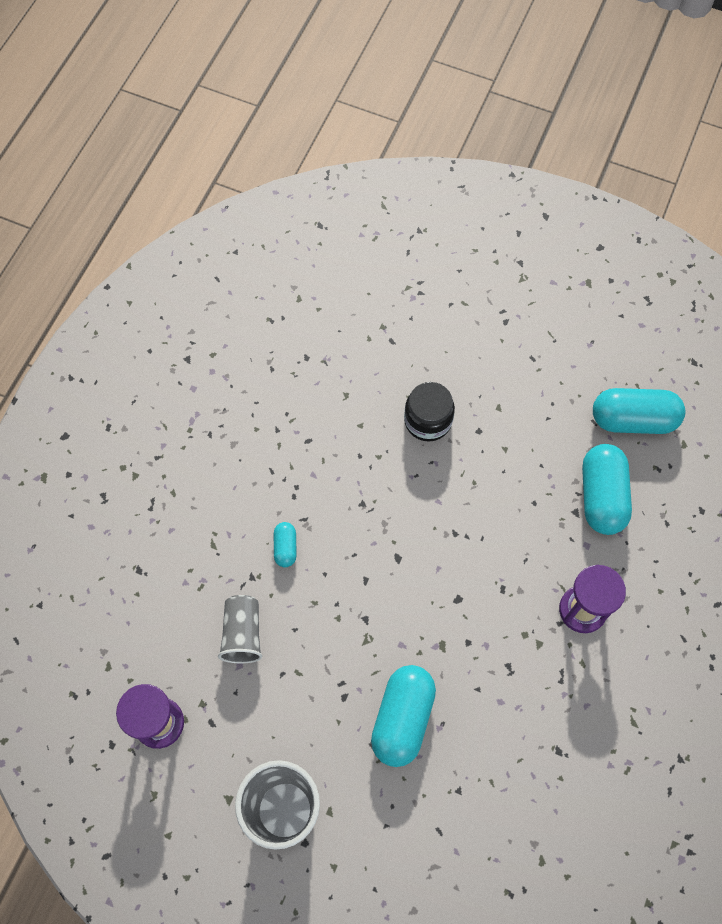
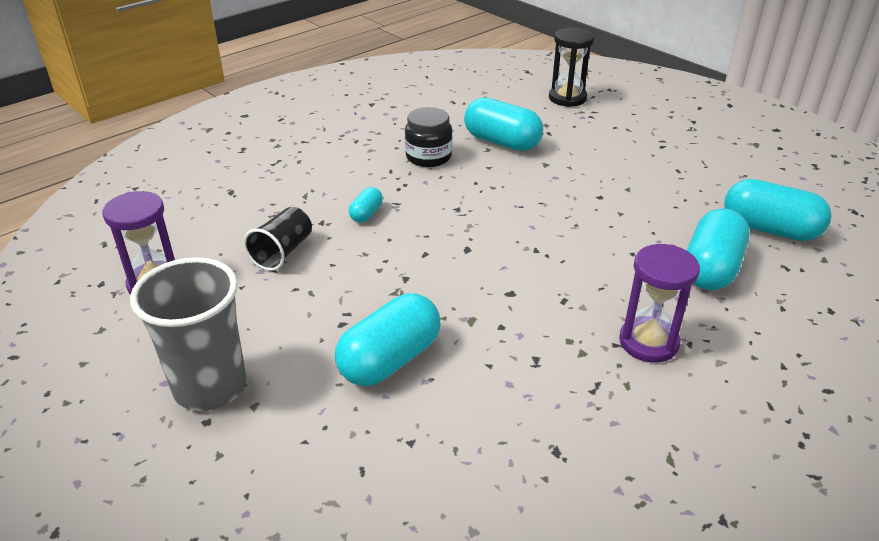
camera: 25 degrees right, 30 degrees down
grey cup [218,595,263,663] -> black cup [243,207,312,271]
black jar [404,382,455,441] -> black jar moved to [405,107,453,167]
none -> turquoise capsule [464,97,543,151]
none -> black hourglass [549,28,595,107]

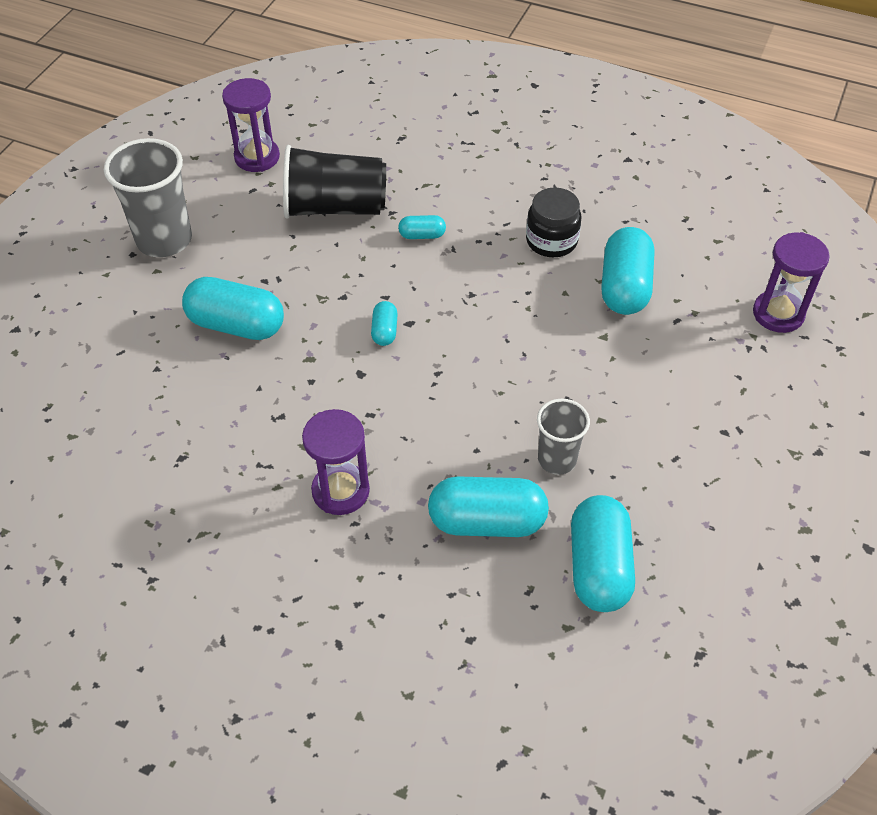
camera: 65 degrees right, 15 degrees up
black cup [243,207,312,271] -> black cup [283,145,386,219], size x1.68
black hourglass [549,28,595,107] -> purple hourglass [753,232,830,333]
none -> turquoise capsule [371,301,398,346]
none -> grey cup [537,399,590,475]

